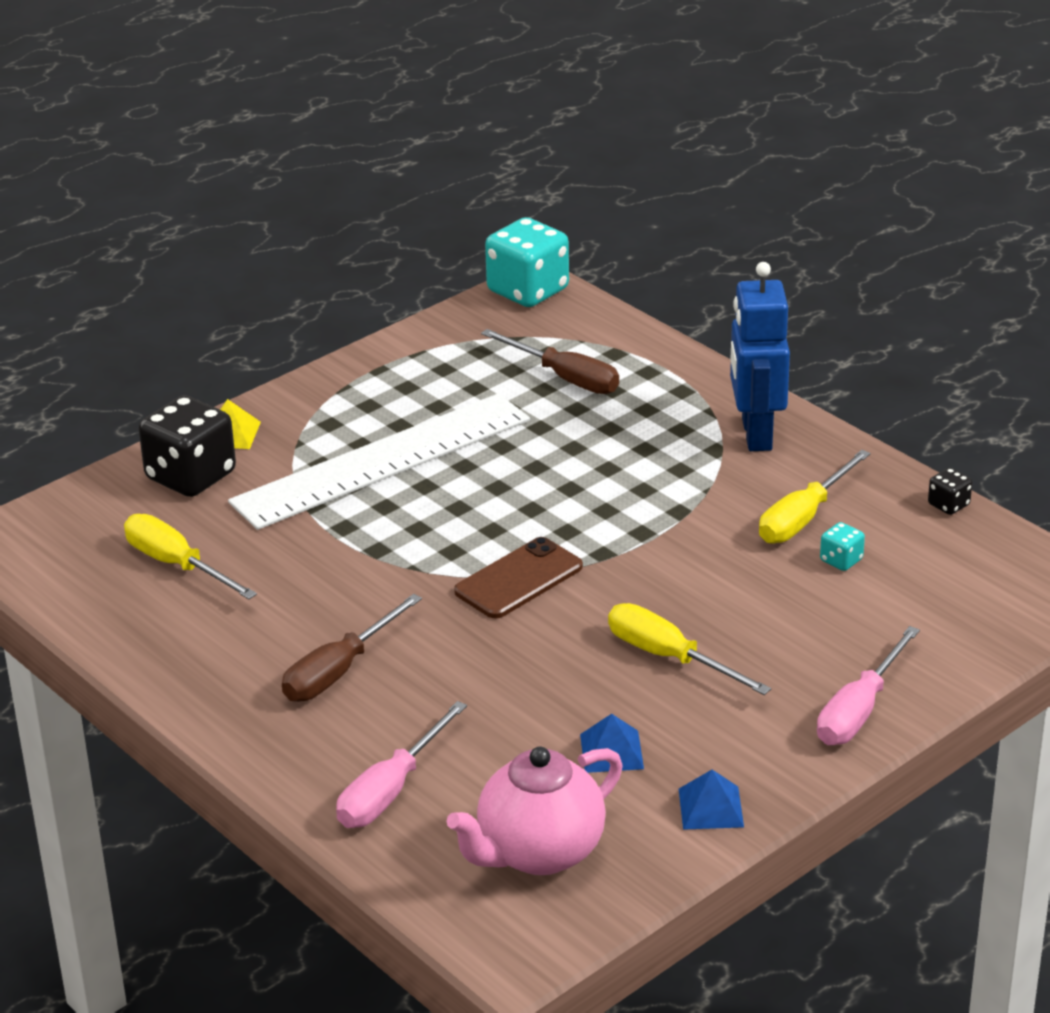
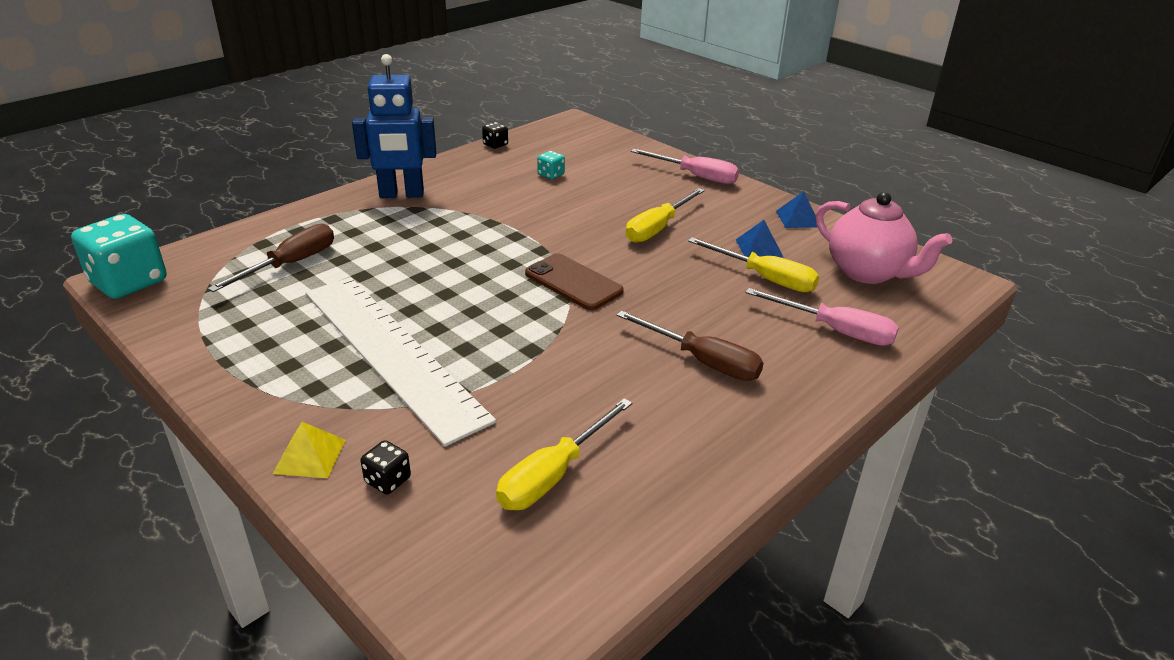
camera: 95 degrees left, 0 degrees up
black dice [138,395,236,497] -> black dice [361,440,411,494], size x0.45
yellow screwdriver [759,450,870,544] -> yellow screwdriver moved to [688,237,819,292]

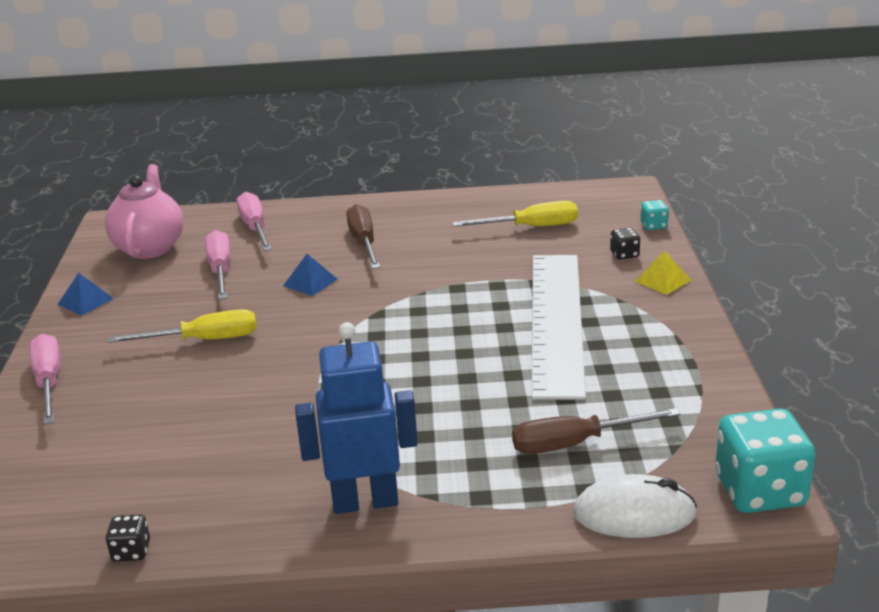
camera: 135 degrees left, 5 degrees down
blue robot [352,54,437,198] -> blue robot turned 45 degrees counterclockwise [295,322,418,514]
brown phone [525,253,624,310] -> none
turquoise dice [537,151,565,179] -> turquoise dice moved to [640,200,669,230]
yellow screwdriver [688,237,819,292] -> pink screwdriver [205,230,231,300]
blue pyramid [736,220,783,258] -> blue pyramid moved to [283,254,338,296]
none -> white mouse [573,474,697,538]

